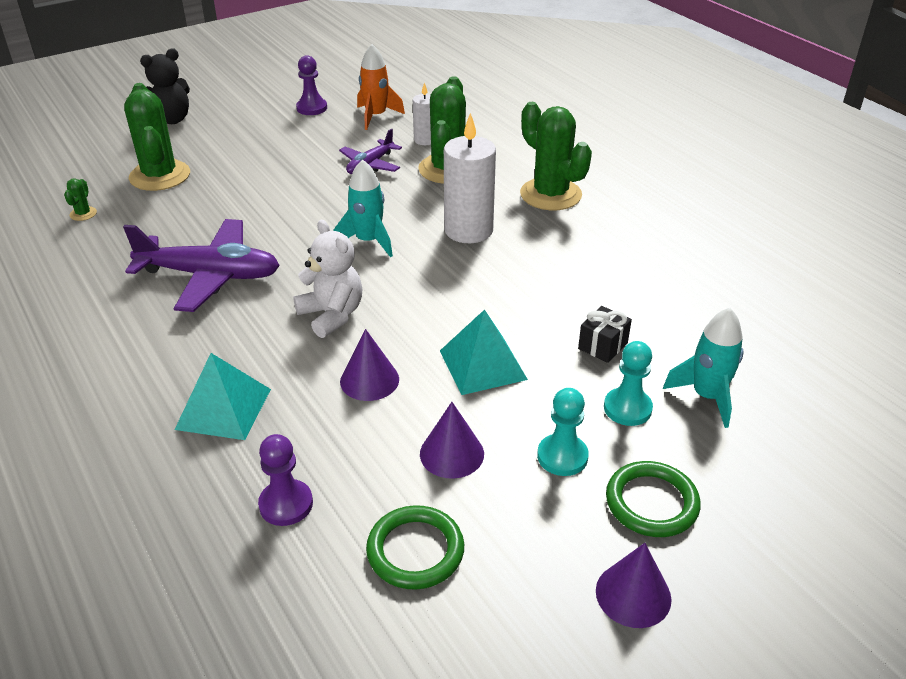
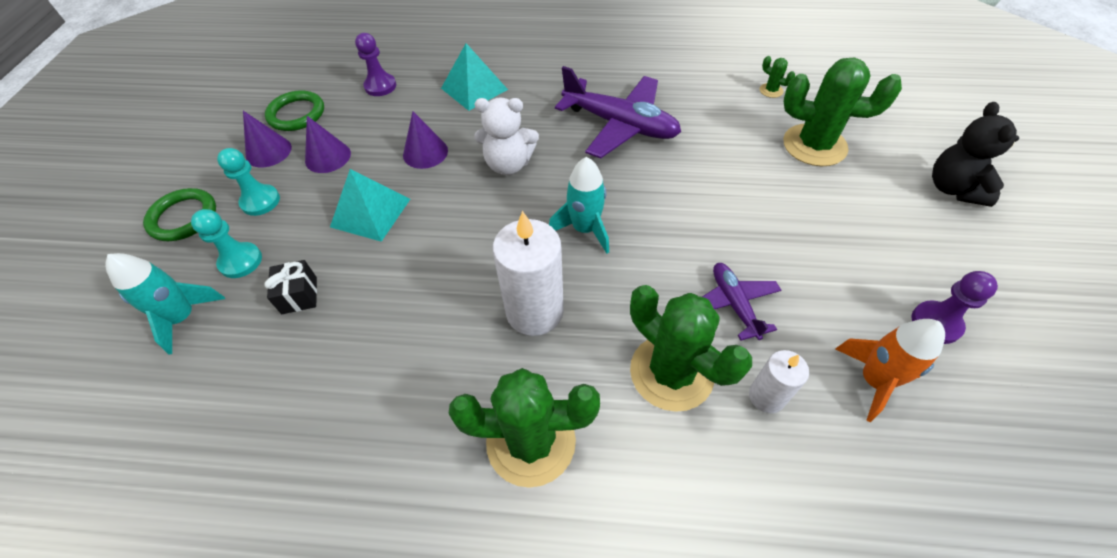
camera: 130 degrees right, 15 degrees up
purple plane [123,219,280,312] -> purple plane turned 105 degrees counterclockwise [555,66,681,159]
purple cone [596,543,671,628] -> purple cone moved to [243,111,292,167]

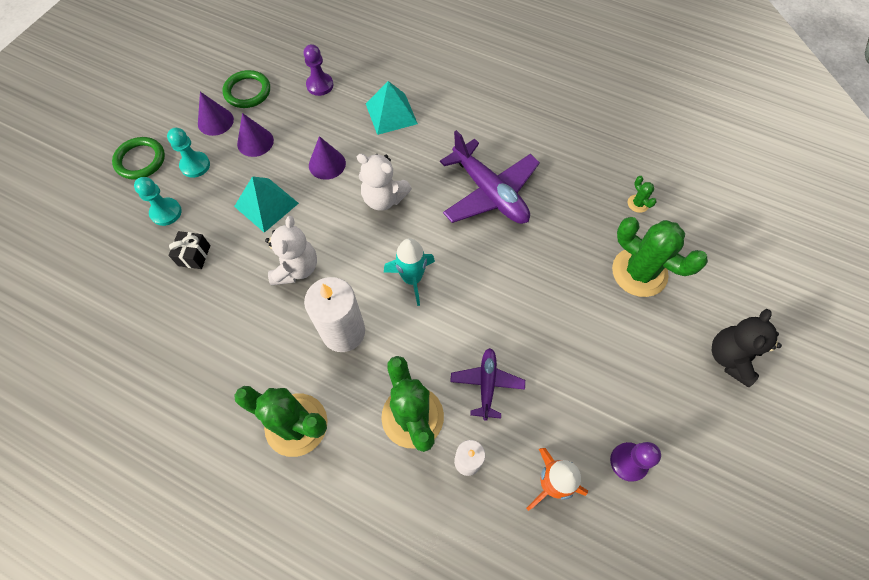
camera: 20 degrees right, 10 degrees up
turquoise rocket [105,253,225,355] -> none
none -> white teddy bear [265,216,317,285]

